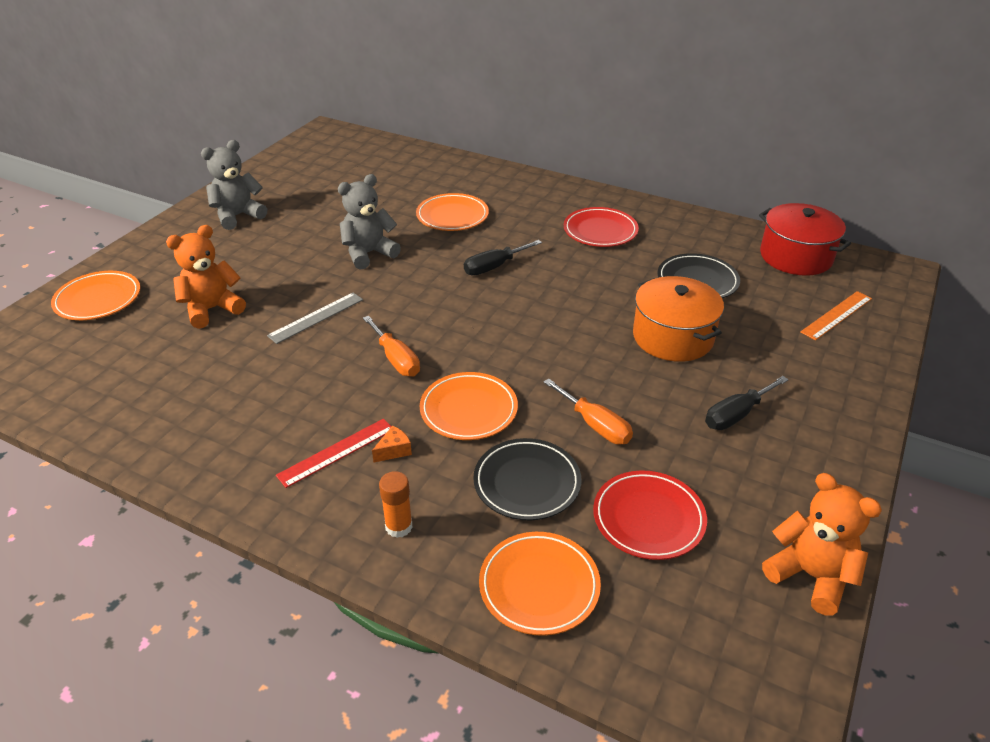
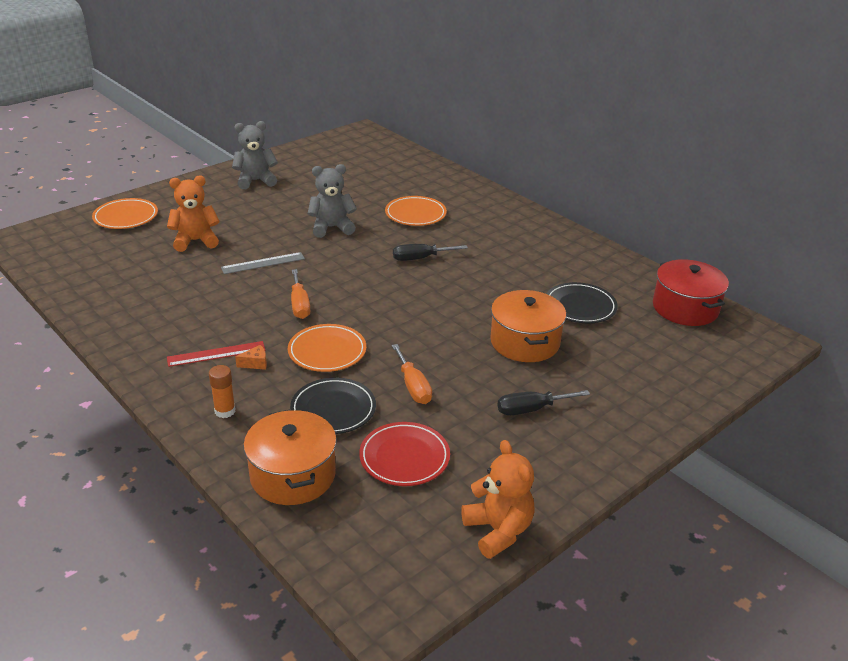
camera: 20 degrees right, 5 degrees down
orange plate [479,532,601,636] -> orange pot [243,410,337,505]
red plate [564,207,639,247] -> none
orange ruler [801,291,872,340] -> none

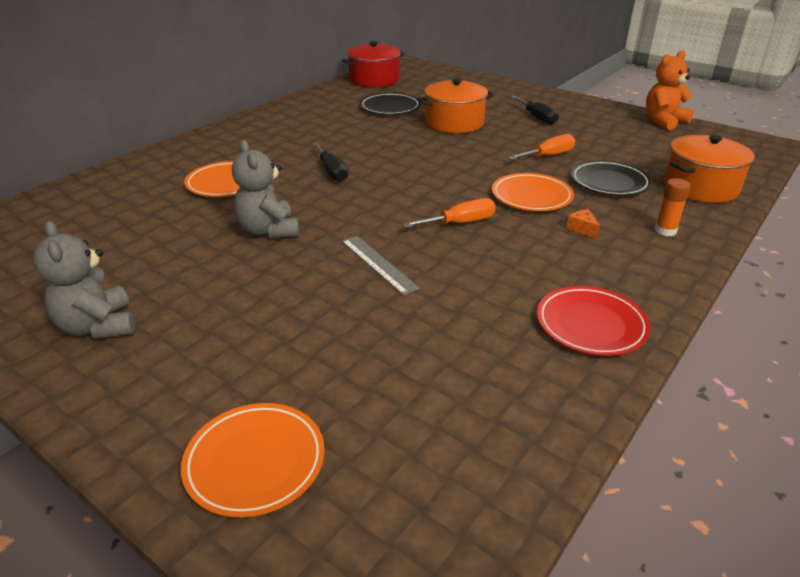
camera: 100 degrees left, 0 degrees up
orange teddy bear [167,176,220,252] -> none
red ruler [167,341,265,367] -> none
red plate [359,422,450,486] -> red plate moved to [537,286,650,356]

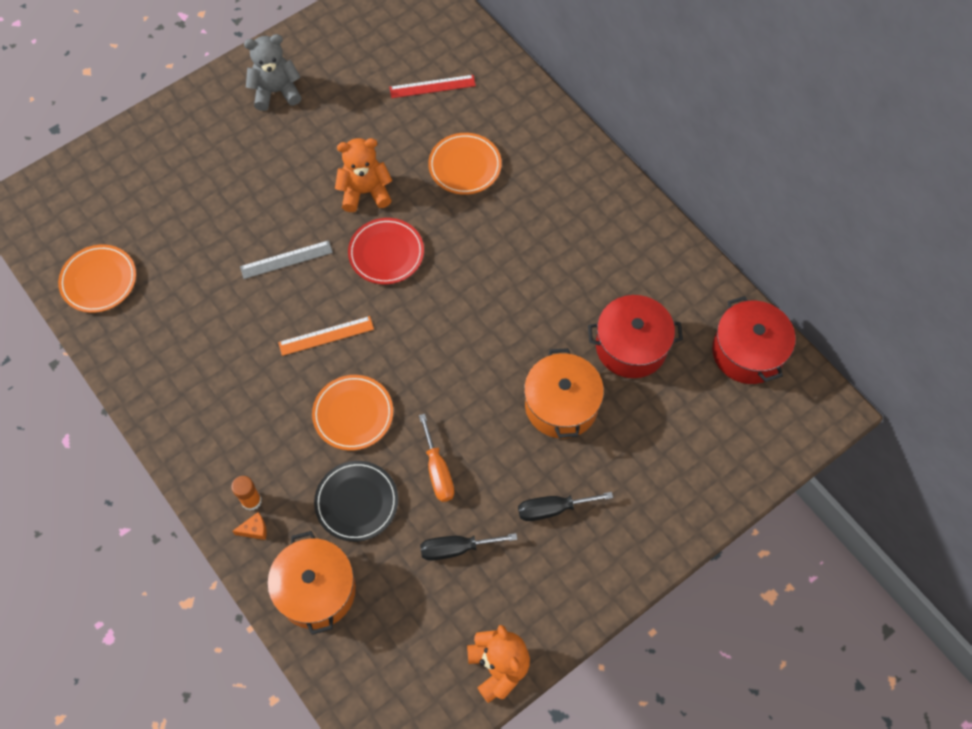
camera: 105 degrees right, 30 degrees up
orange plate [181,403,325,517] -> orange plate moved to [58,245,136,313]
grey teddy bear [232,140,299,239] -> orange teddy bear [335,138,392,212]
black screwdriver [312,142,348,182] -> black screwdriver moved to [420,533,517,561]
black plate [360,93,421,115] -> red pot [588,295,683,378]
orange screwdriver [402,198,496,228] -> orange ruler [278,316,374,356]
red plate [537,286,650,356] -> red plate moved to [348,218,424,284]
orange cheese [566,209,600,239] -> orange cheese moved to [232,512,266,540]
none -> red ruler [389,75,476,98]

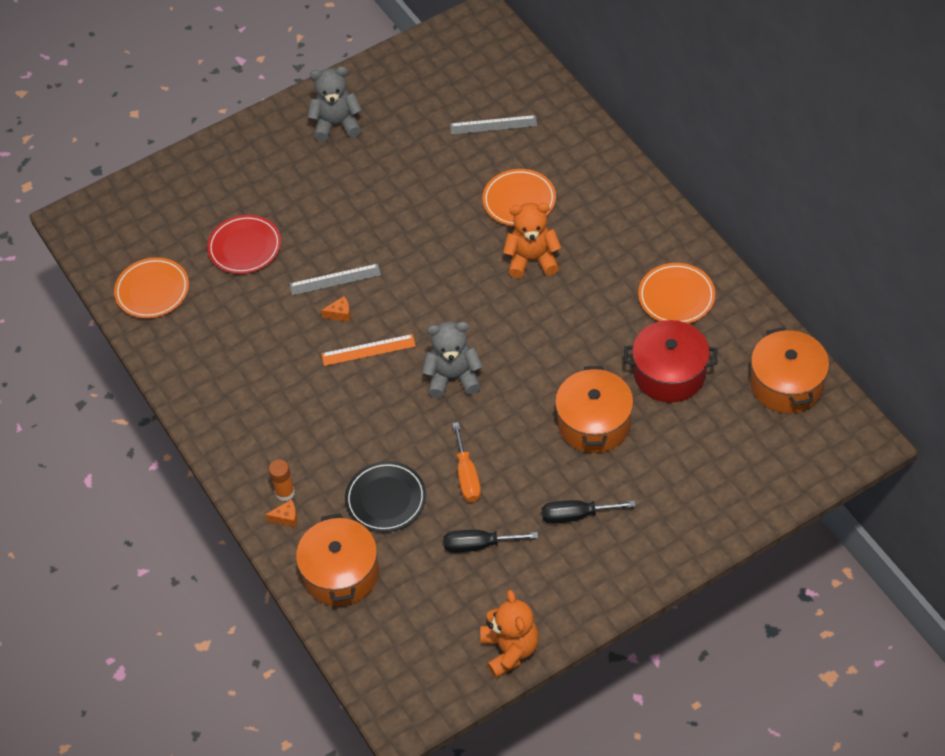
camera: 10 degrees right, 10 degrees down
orange plate [312,375,393,451] -> orange plate moved to [638,263,715,324]
orange teddy bear [335,138,392,212] -> orange teddy bear moved to [503,203,561,278]
red plate [348,218,424,284] -> red plate moved to [207,215,281,274]
red ruler [389,75,476,98] -> grey ruler [450,115,537,135]
red pot [712,296,796,384] -> orange pot [751,327,829,413]
none -> orange cheese [321,296,350,322]
none -> grey teddy bear [422,321,483,398]

